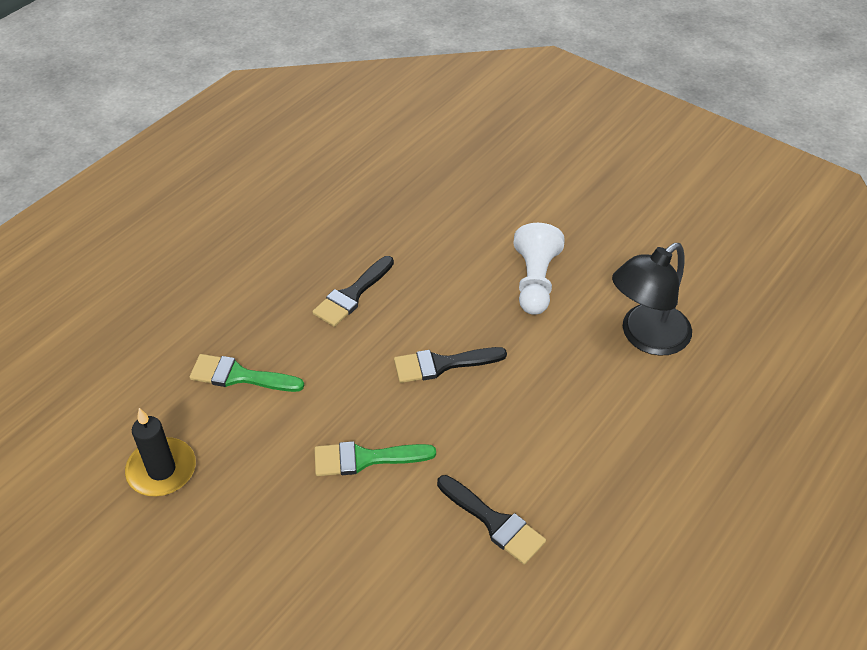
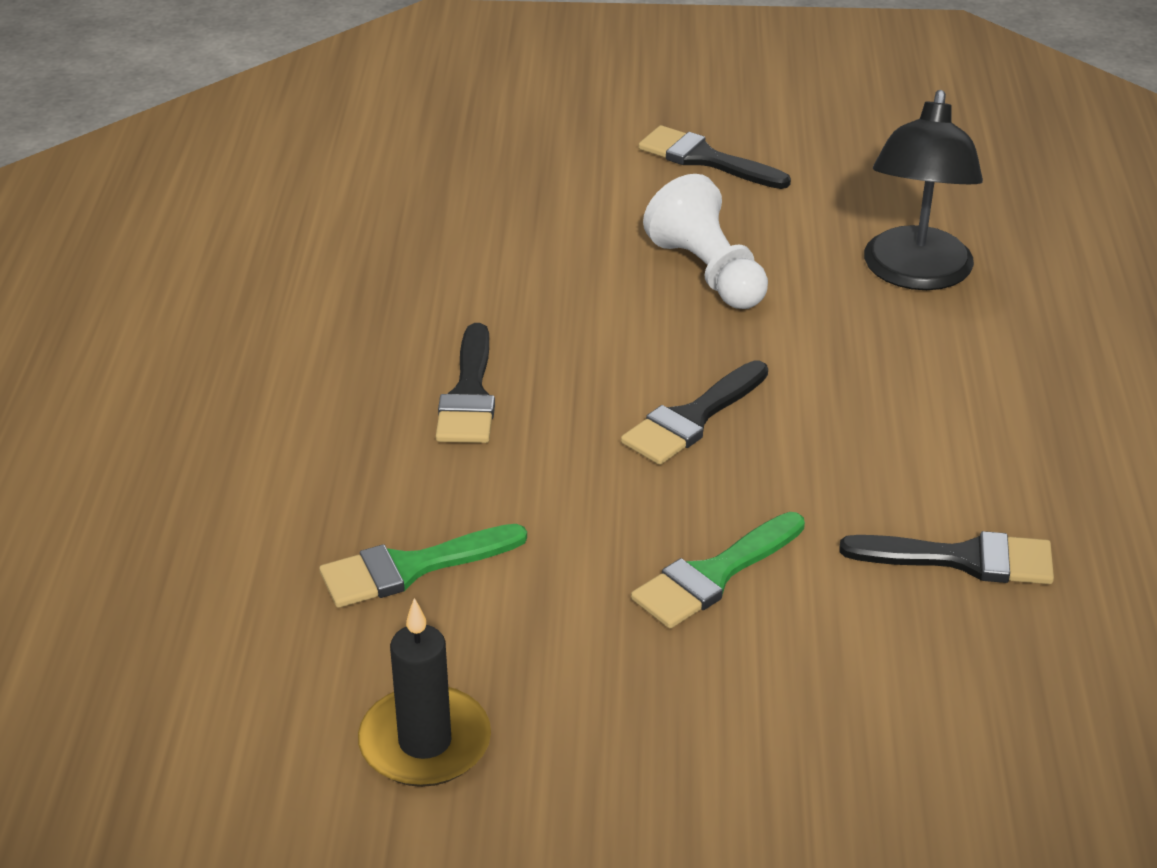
camera: 35 degrees left, 10 degrees down
none -> black brush [638,125,791,189]

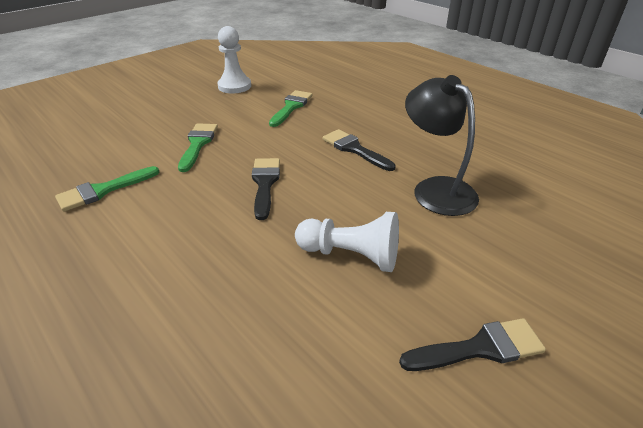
camera: 135 degrees right, 0 degrees up
black candle [358,598,491,787] -> white pawn [217,26,251,94]
black brush [839,531,1054,584] -> green brush [55,166,159,212]
black lamp [864,90,983,290] -> black lamp moved to [405,75,479,216]

